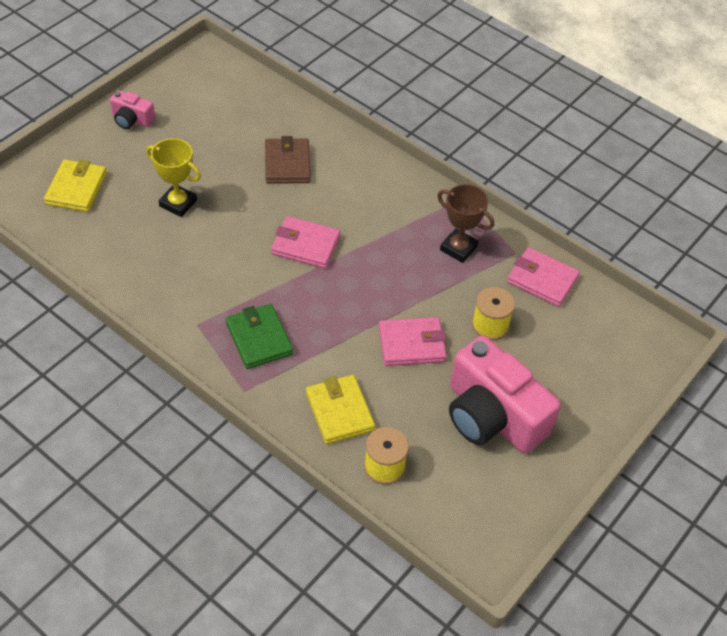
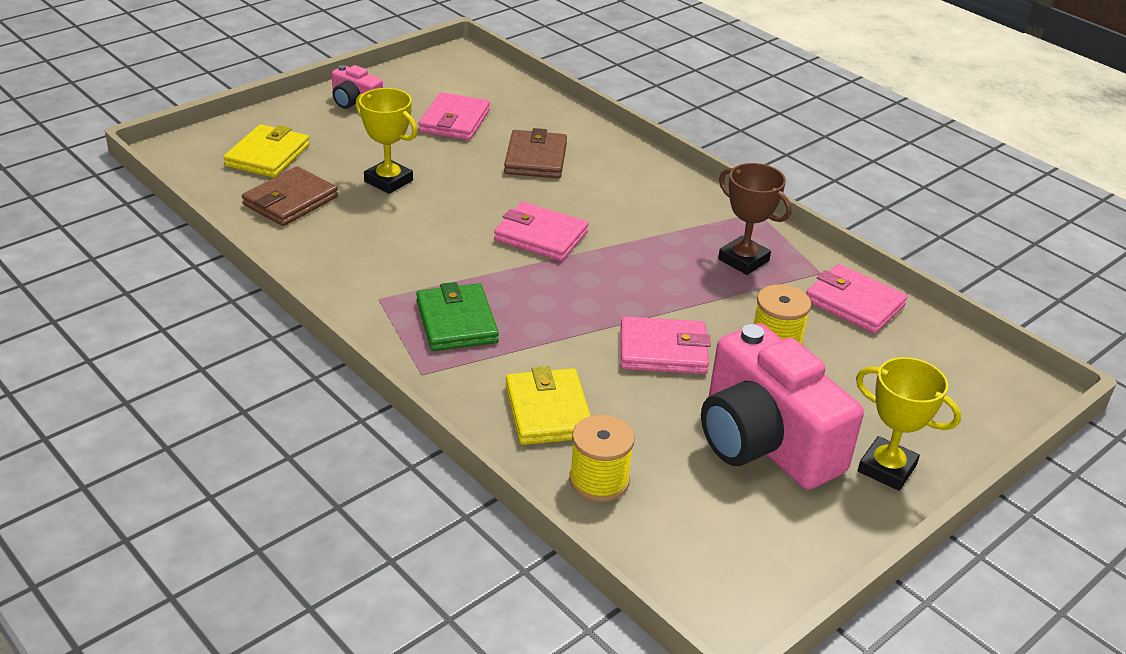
camera: 10 degrees right, 15 degrees down
none -> brown wallet [242,166,338,226]
none -> pink wallet [419,92,490,140]
none -> yellow trophy [856,357,961,491]

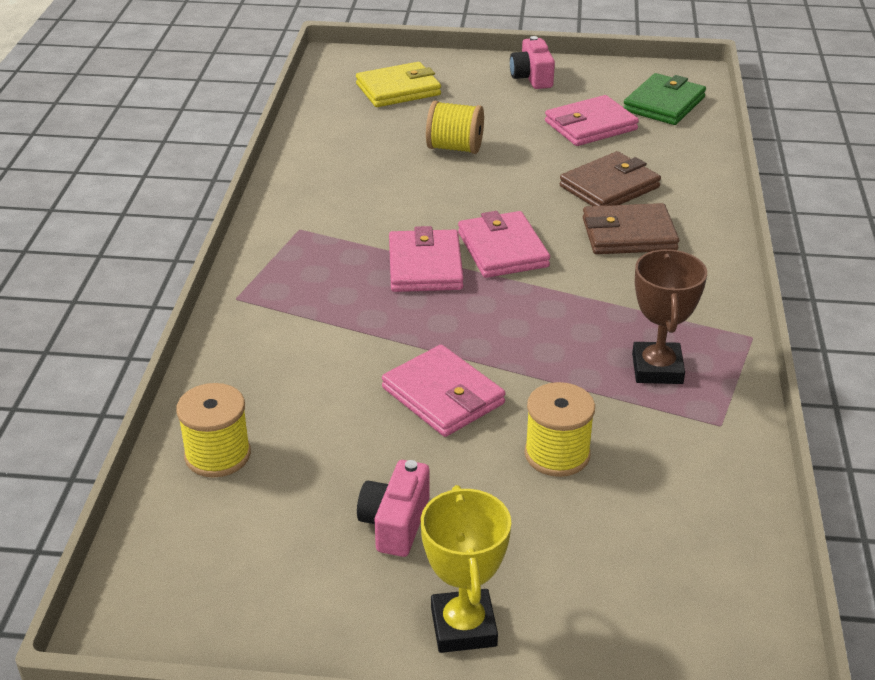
camera: 50 degrees right, 0 degrees up
brown wallet [242,166,338,226] -> brown wallet moved to [583,203,679,254]
yellow trophy [355,88,418,194] -> yellow spool [426,101,484,154]
green wallet [416,282,499,351] -> green wallet moved to [624,73,706,125]
yellow wallet [505,366,591,445] -> none
pink camera [701,323,864,490] -> pink camera [357,460,430,557], size x0.46
pink wallet [806,264,908,334] -> pink wallet moved to [389,226,464,292]

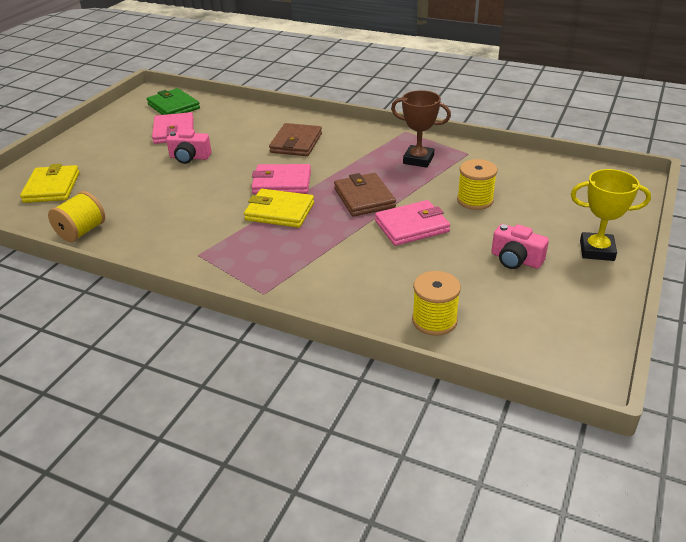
camera: 70 degrees left, 0 degrees up
pink wallet [389,226,464,292] -> yellow wallet [244,189,314,228]
yellow spool [426,101,484,154] -> yellow spool moved to [48,191,105,242]
pink camera [510,36,555,89] -> pink camera moved to [166,129,211,164]
brown wallet [560,151,661,206] -> brown wallet moved to [334,173,396,216]

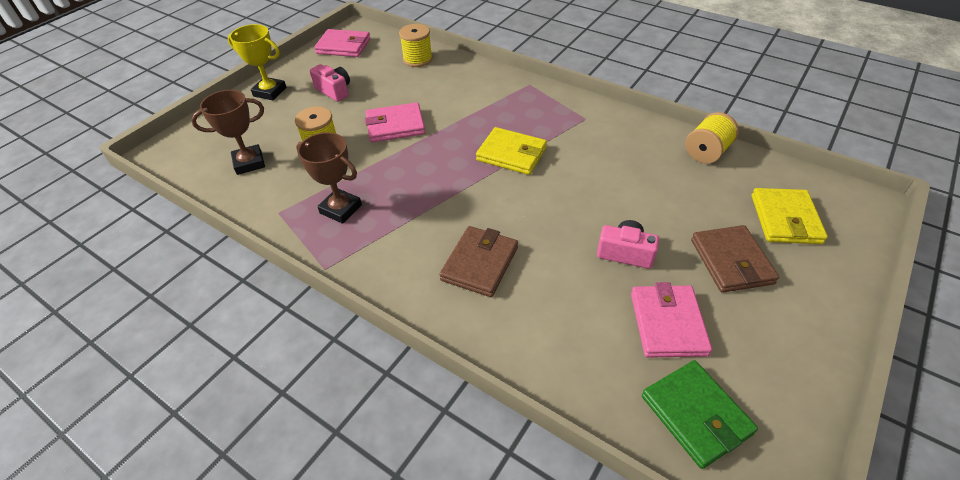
camera: 170 degrees left, 10 degrees up
pink wallet [251,164,311,194] -> pink wallet moved to [314,29,370,57]
brown wallet [334,173,396,216] -> brown wallet moved to [691,225,779,293]
none -> brown trophy [191,90,265,175]

